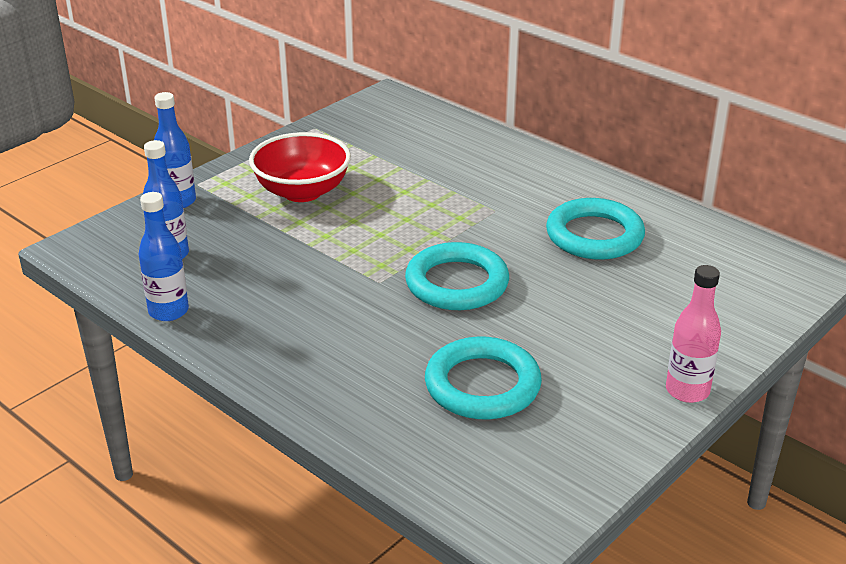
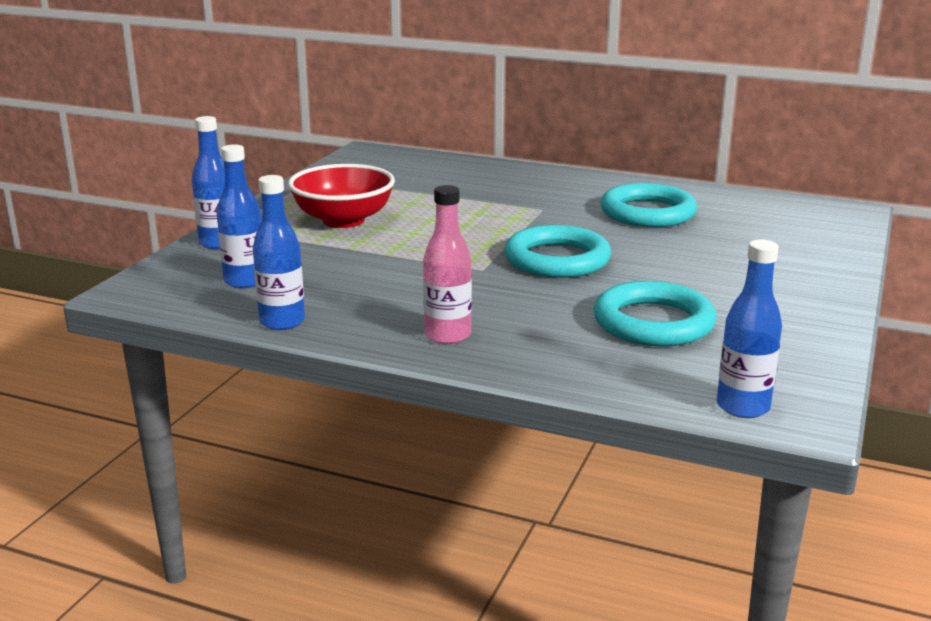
camera: 20 degrees left, 10 degrees down
pink bottle [666,265,721,403] -> pink bottle moved to [423,185,472,344]
none -> blue bottle [717,239,782,418]

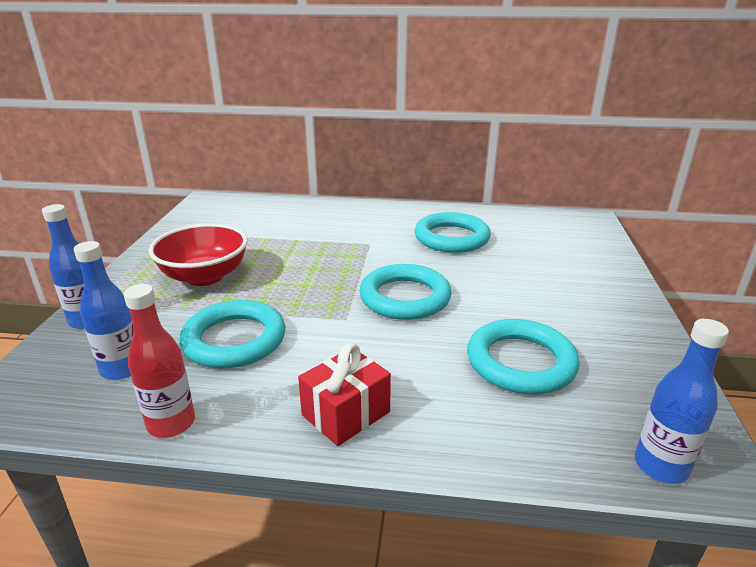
camera: 15 degrees left, 5 degrees up
blue bottle [253,175,305,330] -> red bottle [124,284,195,438]
pink bottle [423,185,472,344] -> red gift [298,343,391,446]
none -> turquoise ring [179,300,285,369]

